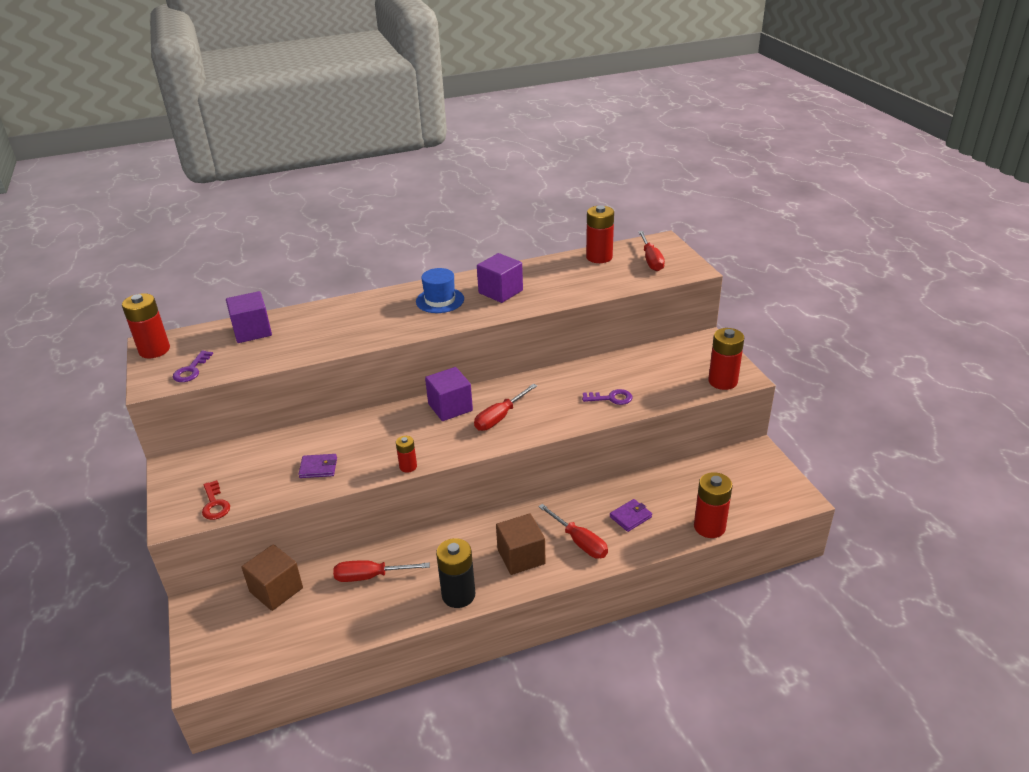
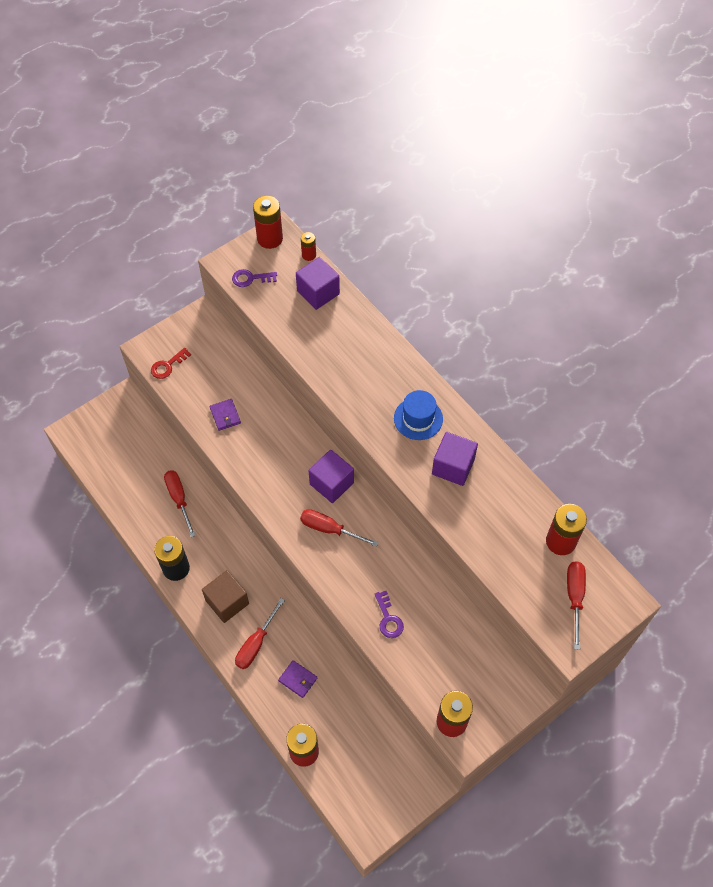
camera: 70 degrees right, 25 degrees up
brown cube [241,544,303,611] -> none
red battery [396,436,417,473] -> red battery moved to [301,232,316,261]
red screwdriver [638,231,665,271] -> red screwdriver turned 120 degrees clockwise [567,561,586,650]

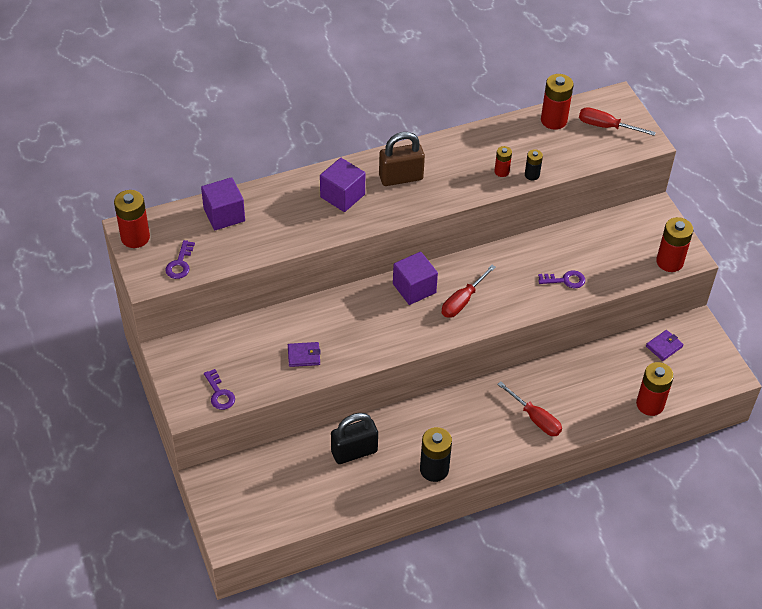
camera: 75 degrees left, 10 degrees down
red key [151,348,191,379] -> purple key [204,369,235,410]
red screwdriver [164,470,196,537] -> black padlock [331,413,378,464]
brown cube [202,570,249,623] -> none
purple wallet [278,660,317,698] -> purple wallet moved to [646,330,684,361]
red battery [301,232,316,261] -> red battery moved to [494,146,512,177]
blue hat [394,390,443,440] -> brown padlock [379,132,425,186]
purple cube [432,432,478,486] -> purple cube moved to [320,158,365,212]
none -> black battery [525,149,543,180]

